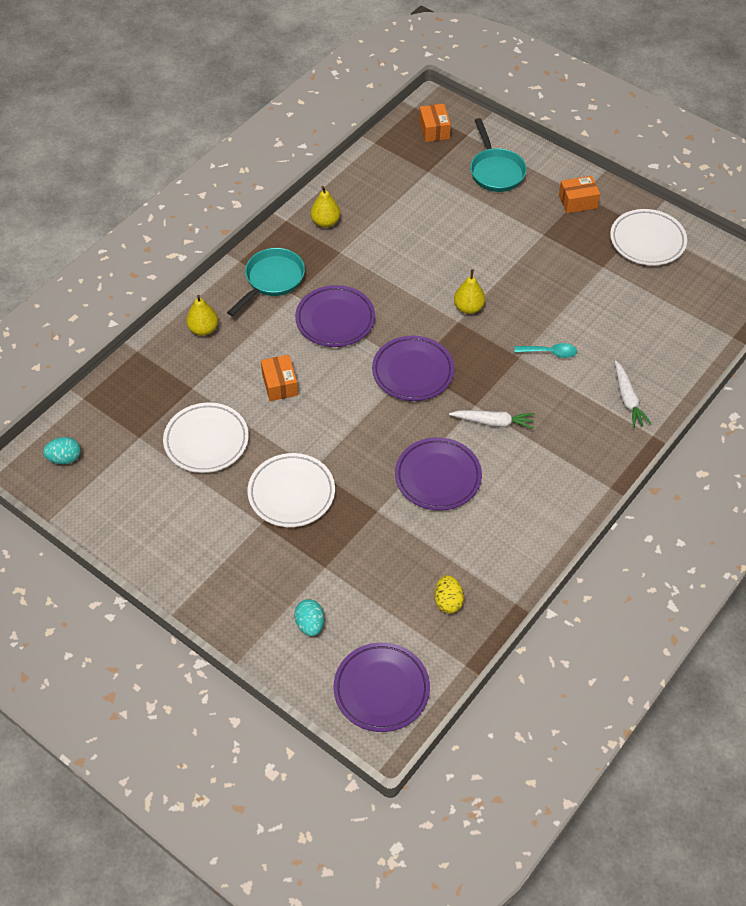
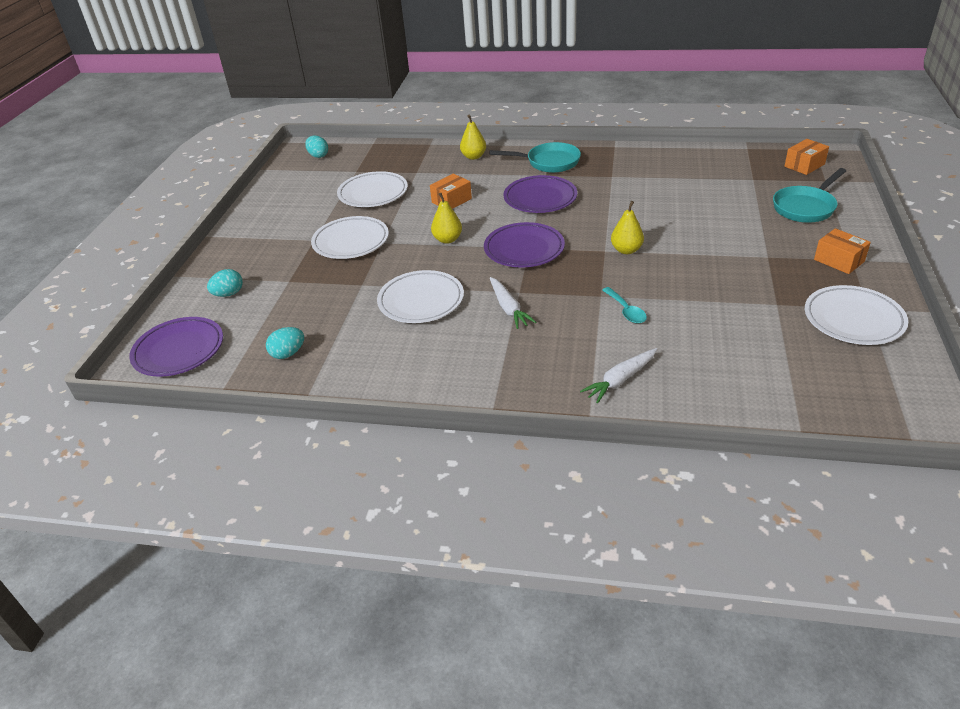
camera: 65 degrees right, 15 degrees down
yellow pear [311,186,340,228] -> yellow pear moved to [431,193,462,244]
purple plate [395,437,482,511] -> white plate [377,270,464,323]
yellow egg [434,575,464,614] -> turquoise egg [266,327,304,359]

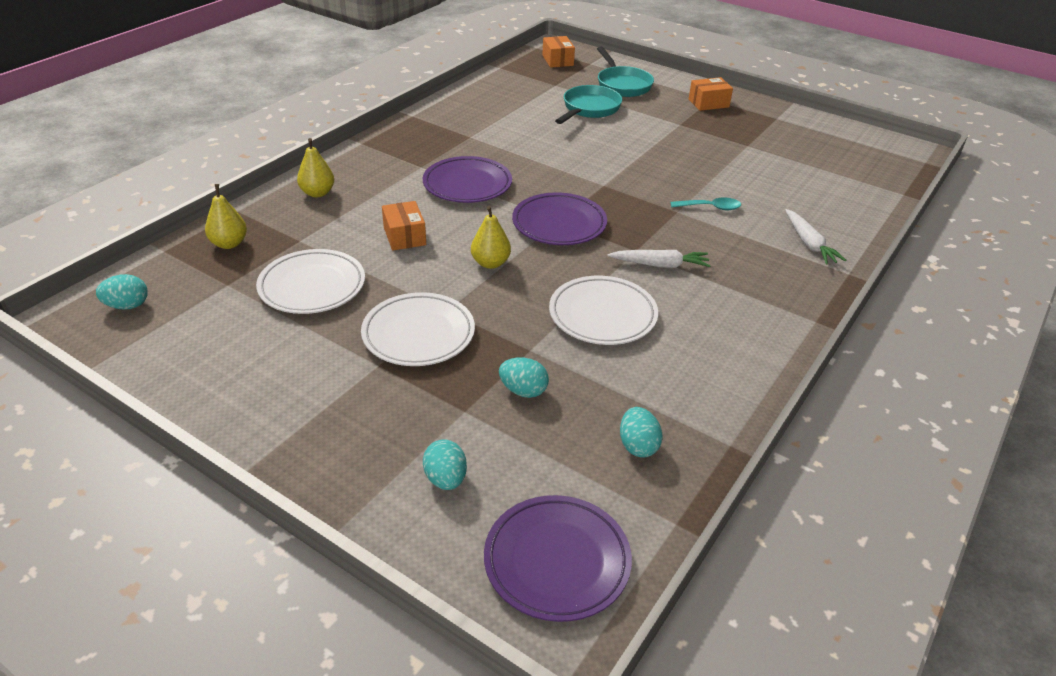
camera: 70 degrees left, 0 degrees up
turquoise pan [489,142,581,173] -> turquoise pan moved to [555,85,622,124]
yellow pear [611,201,644,254] -> yellow pear moved to [205,184,247,249]
white plate [805,285,908,345] -> none
none -> turquoise egg [499,358,549,398]

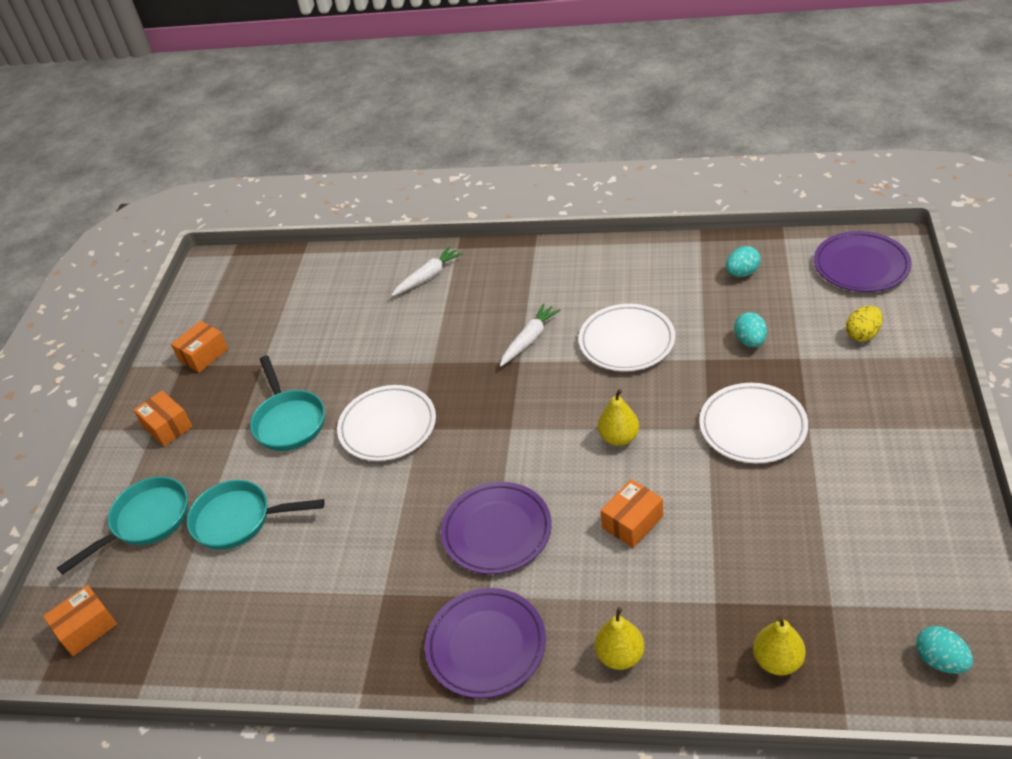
camera: 110 degrees left, 5 degrees up
white plate [256,249,365,314] -> white plate moved to [337,385,436,461]
turquoise egg [423,439,467,490] -> yellow egg [846,306,883,342]
purple plate [512,192,607,245] -> purple plate moved to [425,588,546,699]
white carrot [607,250,711,268] -> white carrot turned 60 degrees clockwise [500,303,561,367]
turquoise spoon [671,197,741,210] -> none
none -> orange box [171,321,228,373]
none -> turquoise pan [250,355,325,451]

